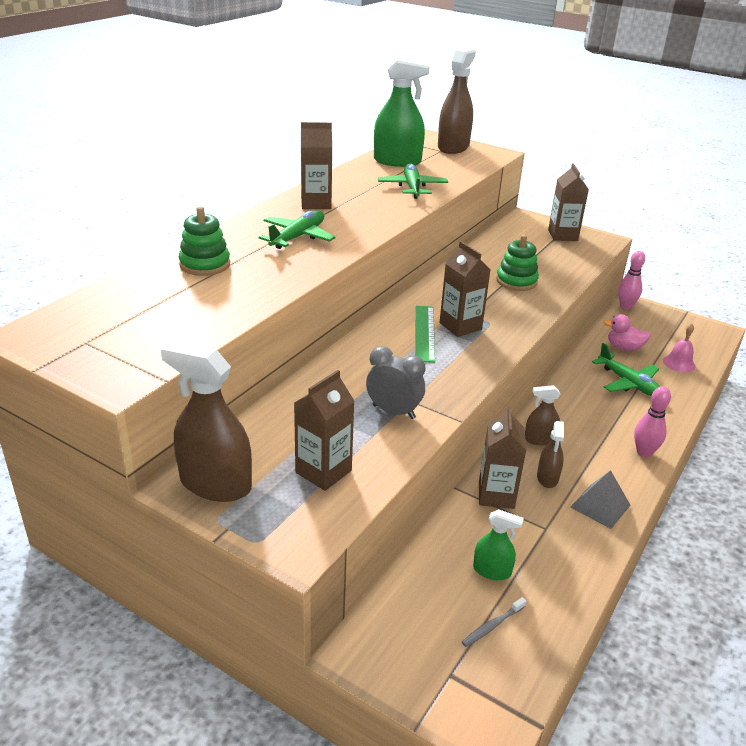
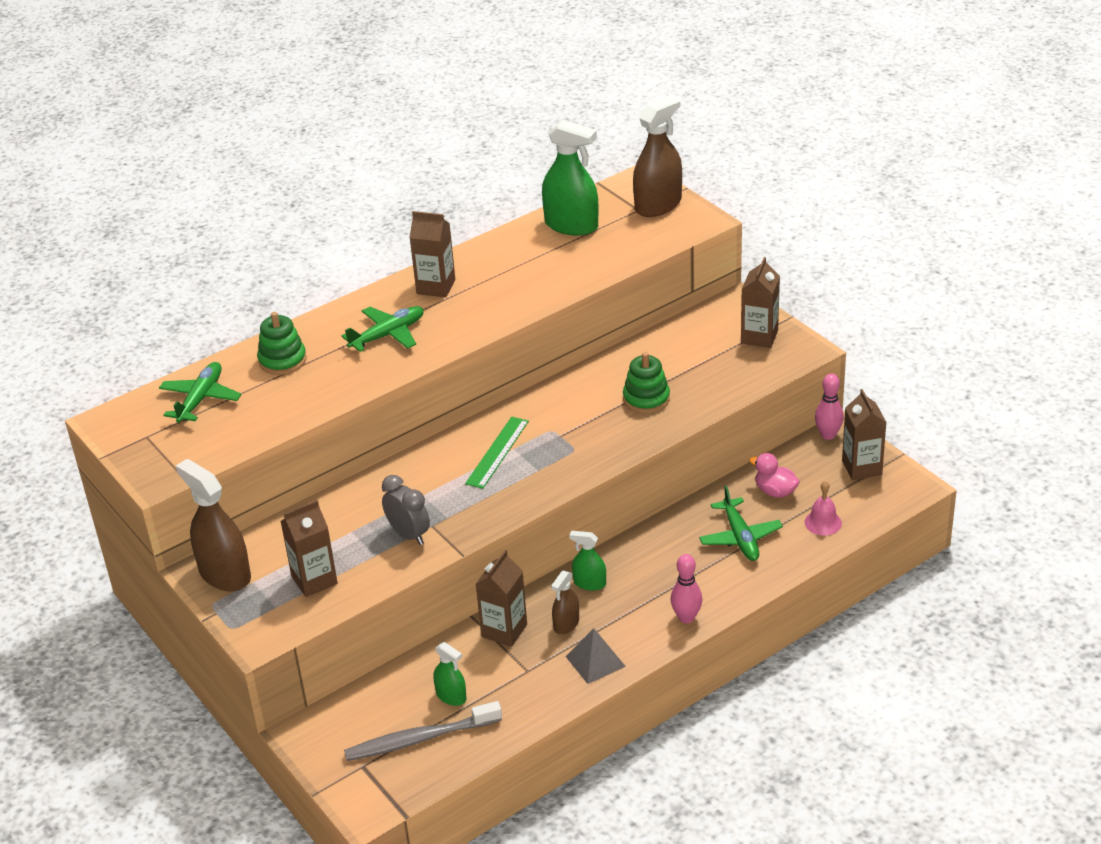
camera: 25 degrees right, 5 degrees up
green plane [378,163,448,199] -> green plane moved to [159,362,242,423]
brown carton [439,241,491,337] -> brown carton moved to [842,389,887,480]
grey toothbrush [462,597,526,647] -> grey toothbrush [344,701,502,761], size x2.20
brown spray bottle [525,385,560,445] -> green spray bottle [569,531,606,591]

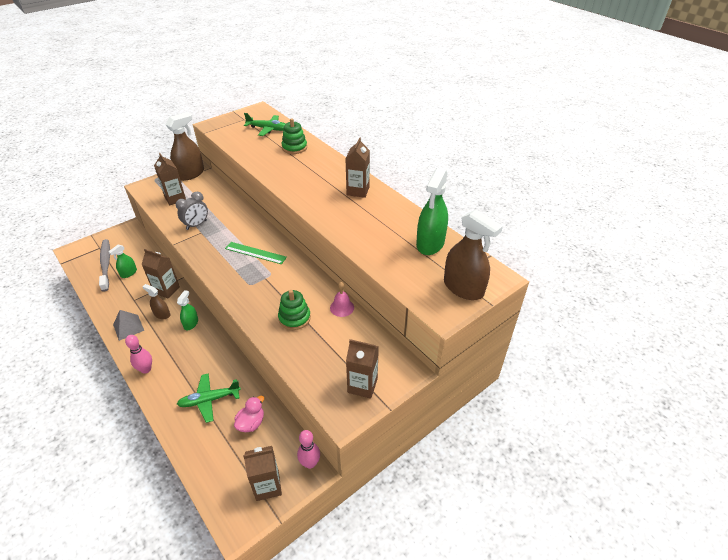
camera: 85 degrees right, 5 degrees up
green plane [342,306,424,352] -> none
pink bell [804,481,842,535] -> pink bell moved to [330,282,354,317]

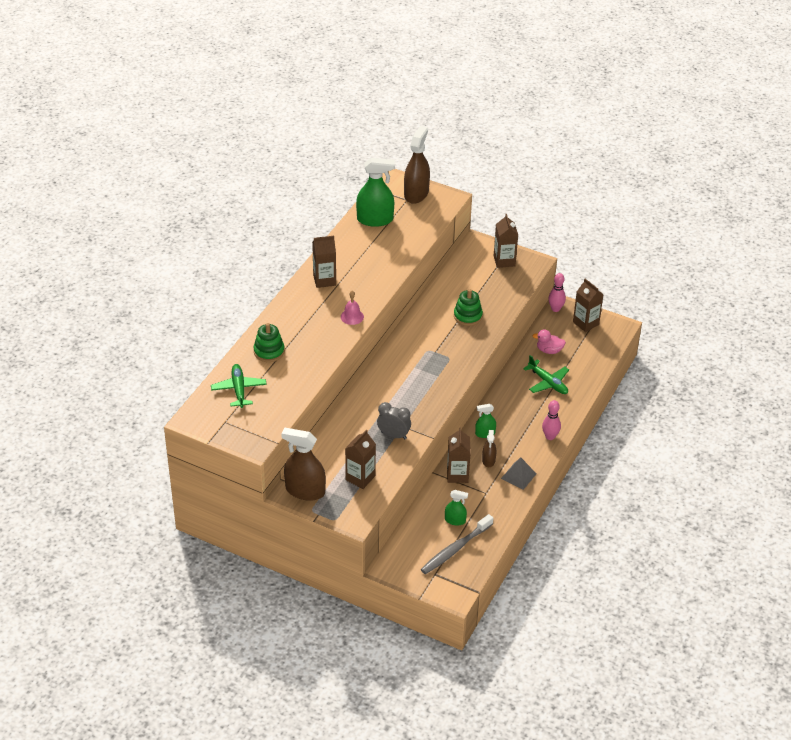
camera: 115 degrees left, 0 degrees up
green ruler [225,242,287,264] -> none
pink bell [330,282,354,317] -> pink bell moved to [341,291,364,325]

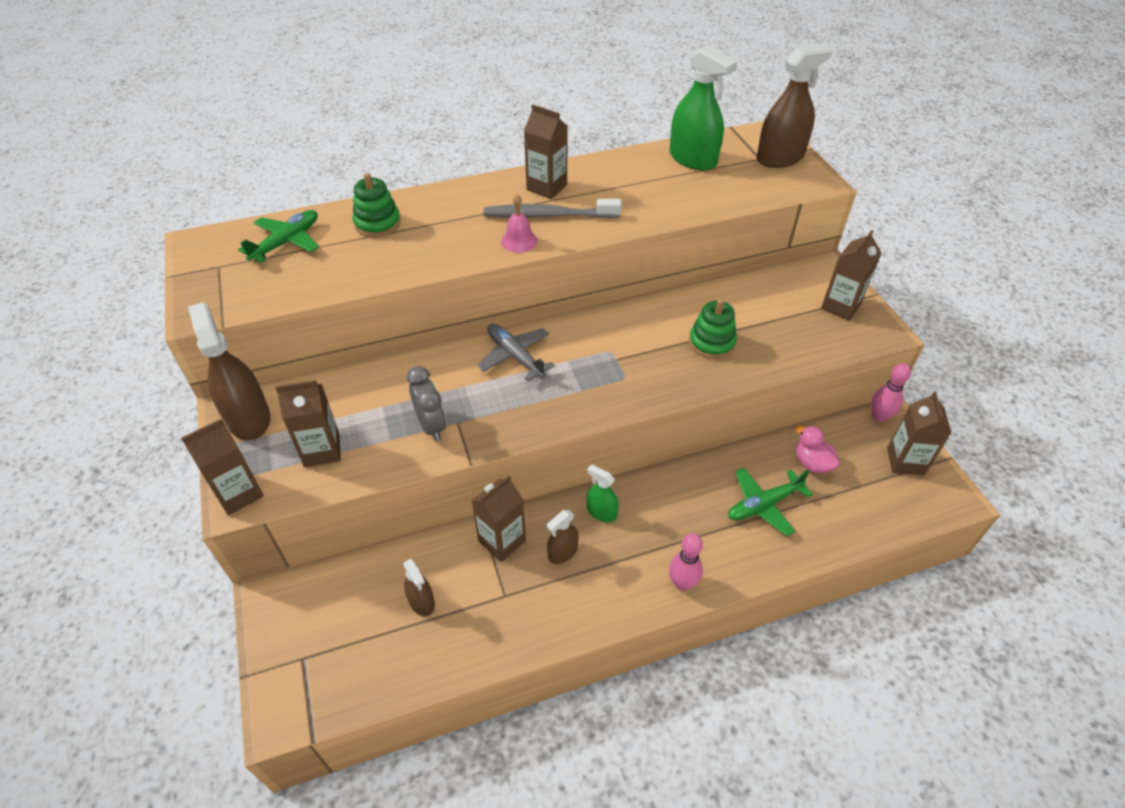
camera: 45 degrees right, 5 degrees up
grey toothbrush [421,514,493,574] -> grey toothbrush moved to [483,199,622,218]
green spray bottle [445,490,468,526] -> brown spray bottle [403,559,435,616]
grey pyramid [501,457,536,490] -> none
green plane [523,355,569,394] -> green plane turned 60 degrees clockwise [728,468,813,536]
none -> brown carton [181,418,264,515]
none -> grey plane [477,324,555,382]

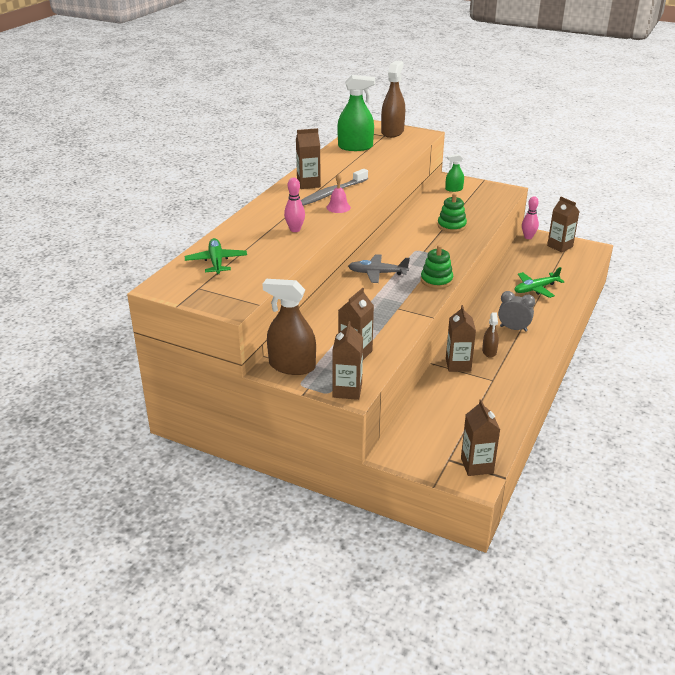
camera: 45 degrees left, 15 degrees down
green stacking toy [353,173,401,237] -> green stacking toy moved to [421,245,453,289]
brown spray bottle [403,559,435,616] -> none
grey clock [407,366,446,441] -> grey clock moved to [498,291,535,332]
green spray bottle [587,464,619,523] -> green spray bottle moved to [445,154,464,192]
pink bowling pin [669,534,703,591] -> pink bowling pin moved to [284,178,305,232]
green plane [728,468,813,536] -> green plane turned 45 degrees clockwise [515,267,565,298]
pink duck [795,426,840,473] -> none
brown carton [821,230,881,321] -> brown carton moved to [461,399,500,476]

